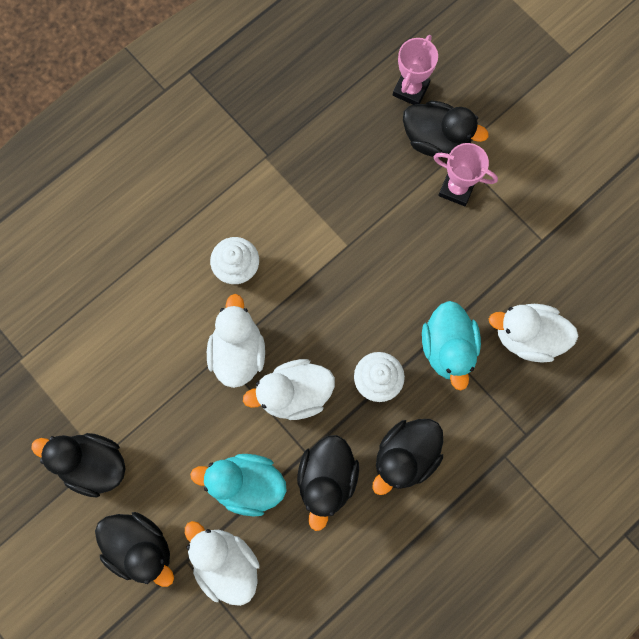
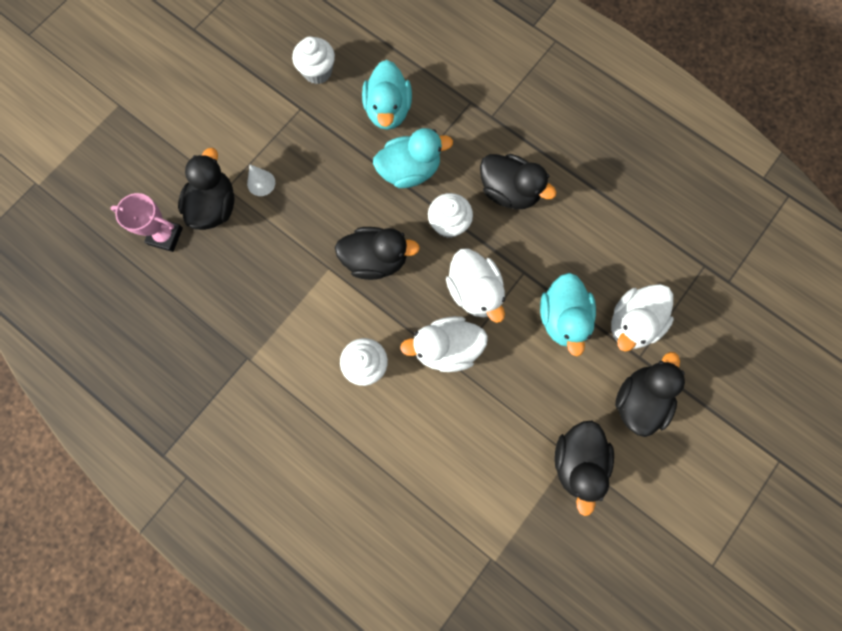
camera: 100 degrees left, 0 degrees up
black duck [297,435,359,531] -> black duck moved to [335,227,420,280]
pink trophy [434,143,498,206] -> white cone [247,165,275,196]
white duck [489,304,579,362] -> turquoise duck [362,60,412,130]
none -> white cupcake [292,37,335,84]

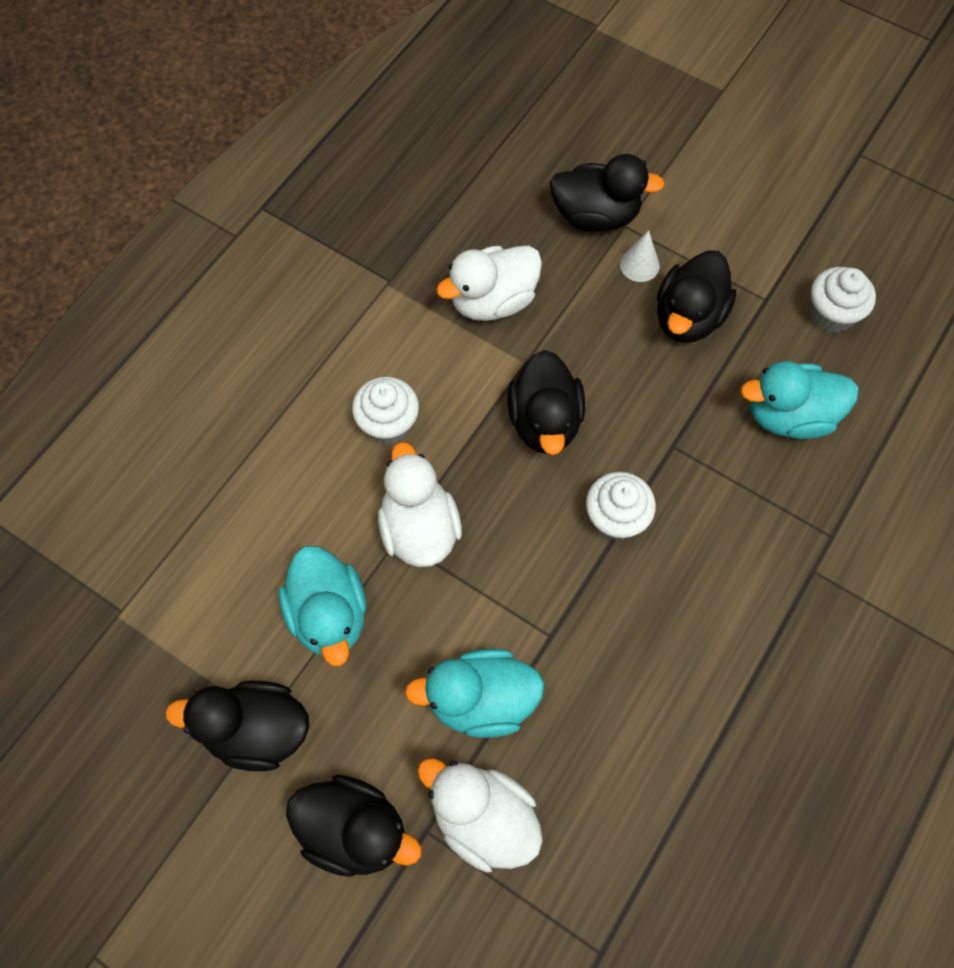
camera: 85 degrees right, 10 degrees down
pink trophy [111,193,183,252] -> none
turquoise duck [373,128,453,188] -> turquoise duck moved to [279,546,366,666]
white duck [446,248,505,323] -> white duck moved to [436,246,542,321]
black duck [480,154,557,209] -> black duck moved to [657,250,737,343]

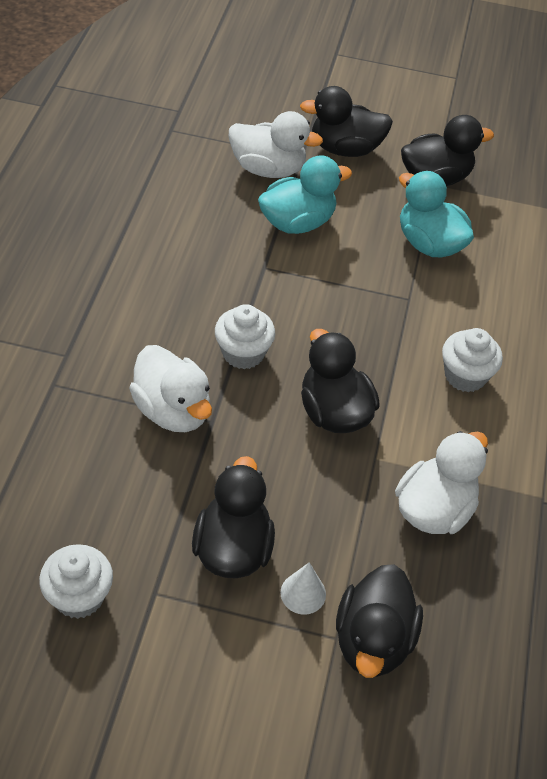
camera: 155 degrees right, 15 degrees down
white duck [378,442,462,567] -> white duck moved to [129,345,212,432]
black duck [550,154,665,232] -> black duck turned 60 degrees counterclockwise [336,564,423,678]
turquoise duck [740,361,859,439] -> none

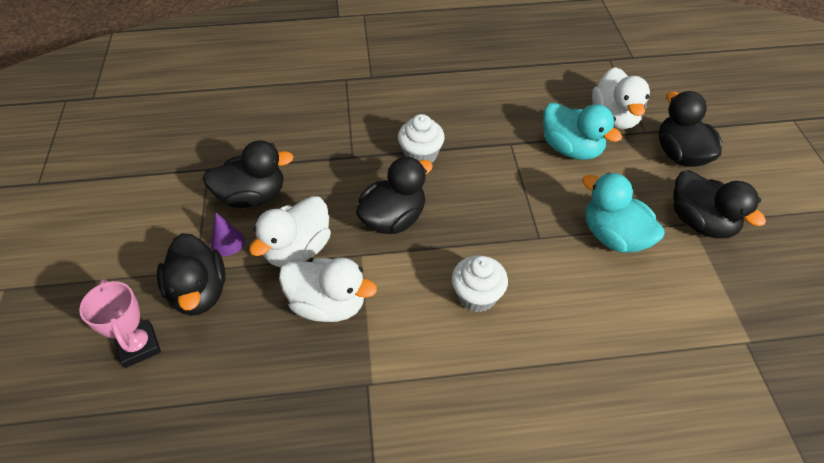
camera: 75 degrees right, 0 degrees up
white cupcake [39,544,113,619] -> none
white duck [129,345,212,432] -> white duck moved to [249,196,331,267]
white cone [280,562,326,615] -> purple cone [211,213,245,256]
black duck [336,564,423,678] -> black duck turned 105 degrees counterclockwise [157,233,226,316]
turquoise duck [399,171,474,257] -> turquoise duck turned 75 degrees counterclockwise [582,173,665,253]
none -> pink trophy [79,279,161,368]

